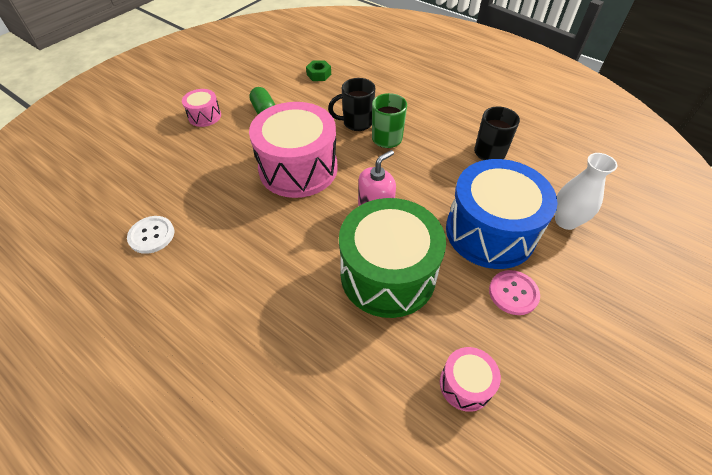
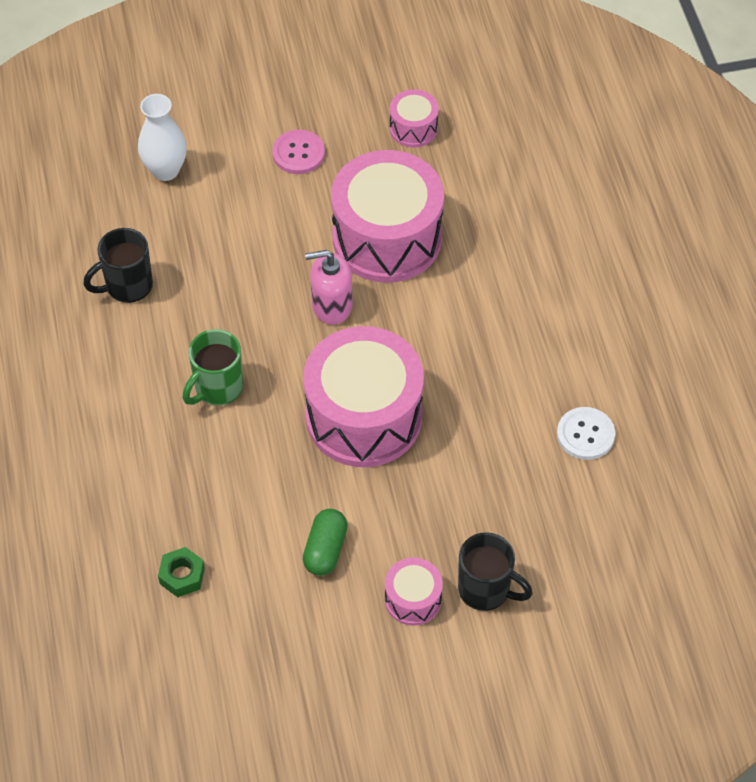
camera: 140 degrees left, 5 degrees up
black mug [328,78,375,131] -> black mug moved to [458,532,533,611]
green drum [339,198,446,318] -> pink drum [331,150,444,283]
blue drum [446,159,558,269] -> none

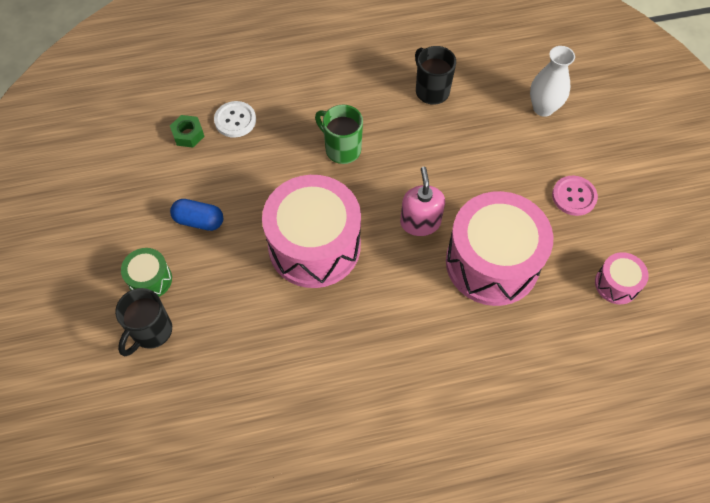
camera: 90 degrees right, 5 degrees up
green capsule [303,509,348,576] -> blue capsule [170,199,223,231]
pink drum [385,558,443,626] -> green drum [121,248,172,297]
white button [557,407,615,460] -> white button moved to [214,101,256,138]

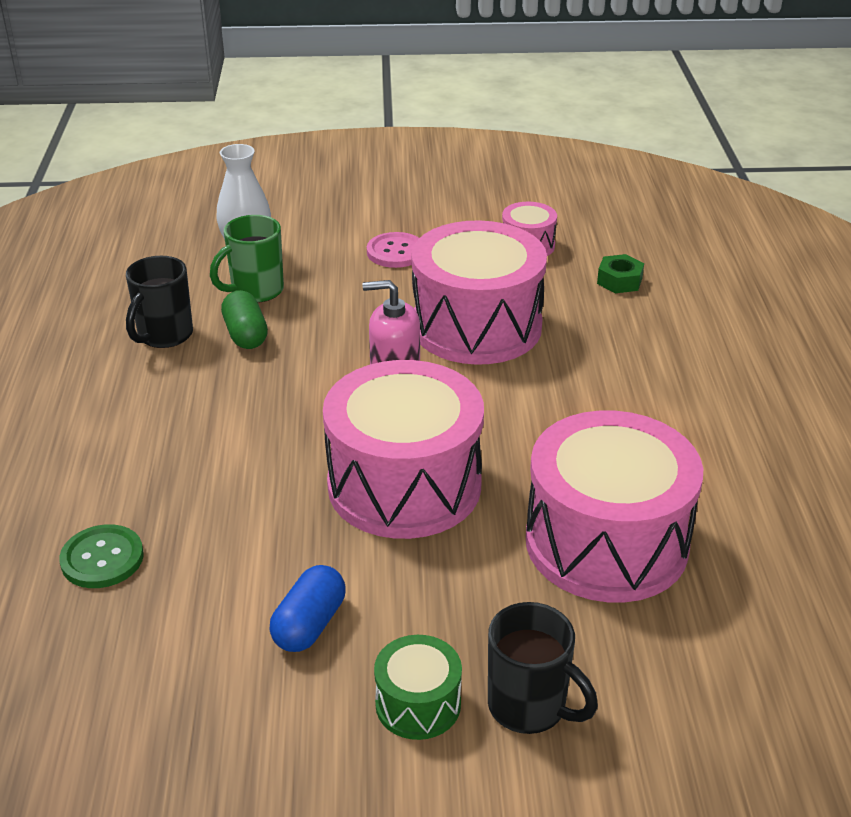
camera: 80 degrees left, 25 degrees down
green nut [170,115,204,147] -> green nut moved to [597,254,644,293]
white button [214,101,256,138] -> green button [59,524,144,588]
green mug [315,105,363,164] -> green mug moved to [210,215,284,302]
black mug [415,46,456,105] -> black mug turned 45 degrees counterclockwise [126,256,193,348]
none -> green capsule [221,290,268,349]
none -> pink drum [526,410,703,603]

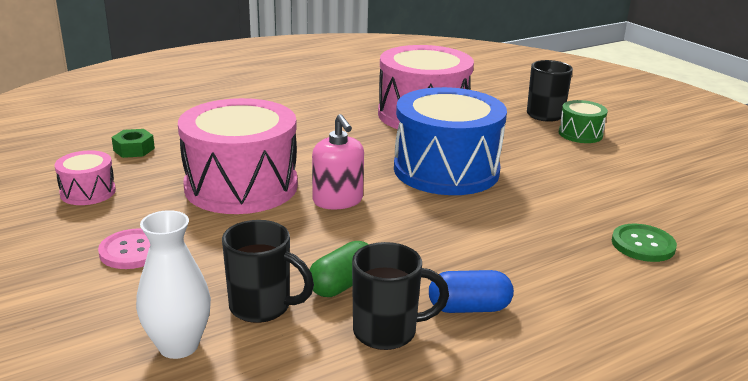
camera: 120 degrees left, 10 degrees down
green mug [210,215,284,302] -> black mug [222,220,314,323]
blue capsule [269,565,346,652] -> blue capsule moved to [429,270,514,313]
pink drum [323,360,484,539] -> blue drum [394,87,507,195]

